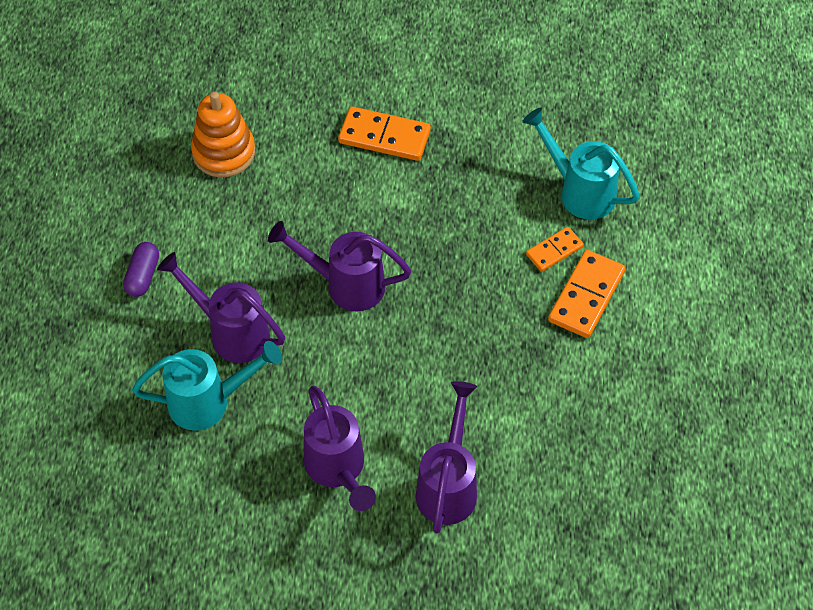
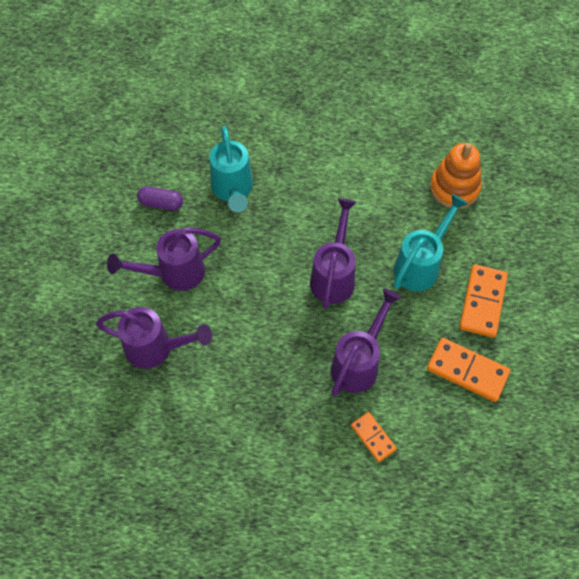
camera: 90 degrees right, 5 degrees up
purple capsule [123,242,159,297] -> purple capsule moved to [137,186,183,211]
purple watering can [157,252,285,363] -> purple watering can moved to [331,288,402,397]
turquoise watering can [522,107,640,220] -> turquoise watering can moved to [393,194,469,292]
orange domino [548,250,625,338] -> orange domino moved to [427,338,511,402]

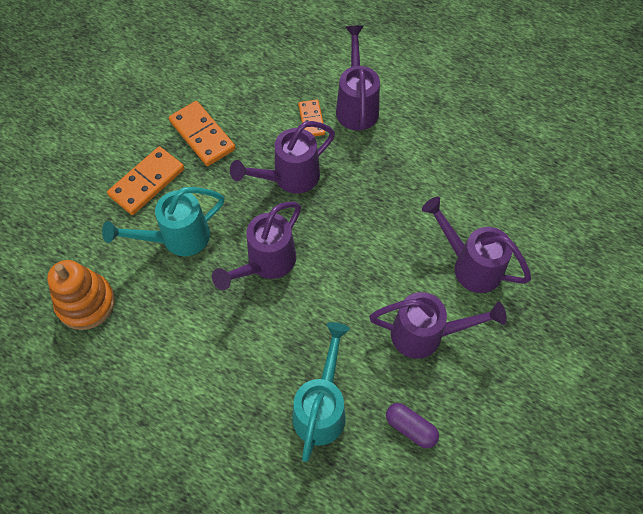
camera: 155 degrees left, 0 degrees up
none -> purple watering can [336,25,380,131]

